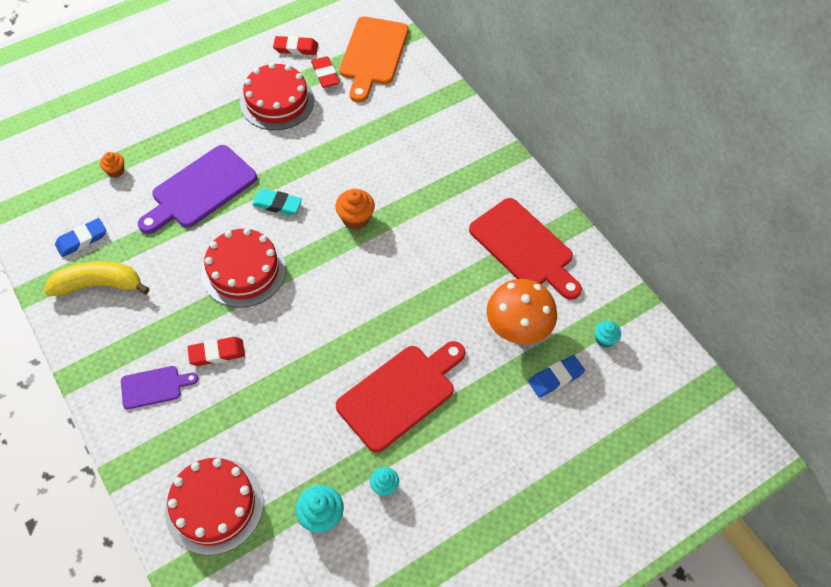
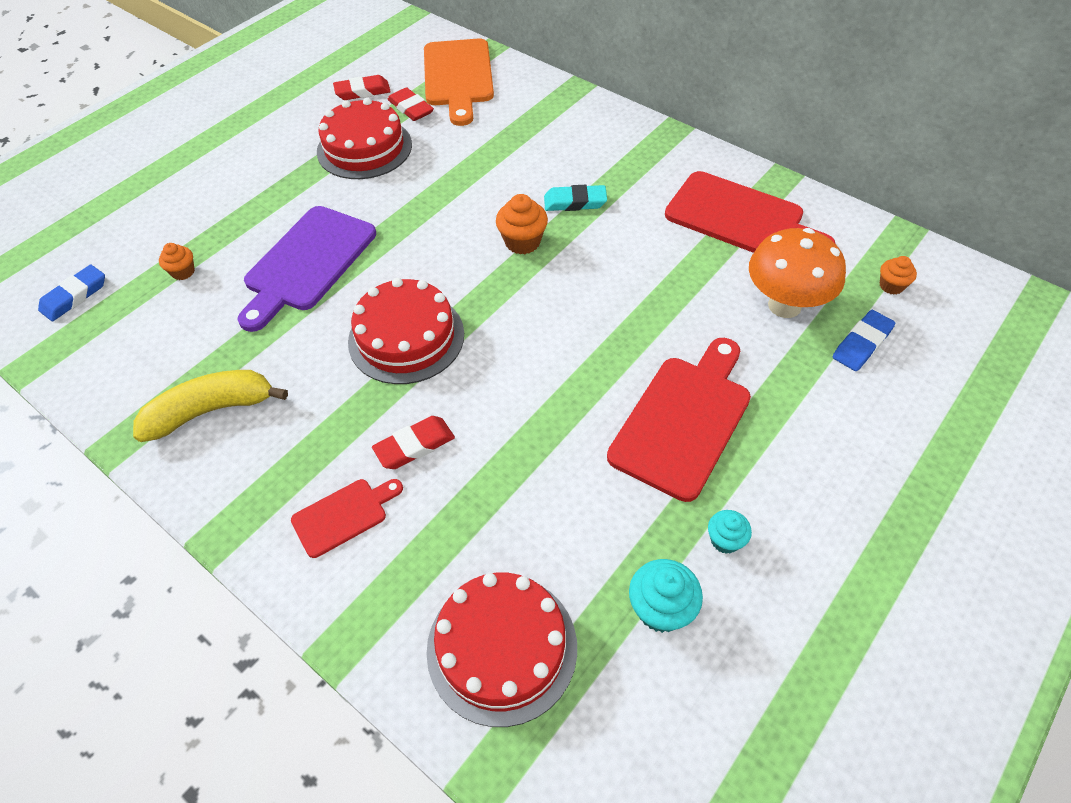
camera: 15 degrees left, 5 degrees down
blue eraser [55,218,106,257] -> blue eraser moved to [38,264,105,321]
purple cutting board [121,366,198,409] -> red cutting board [291,479,403,558]
turquoise eraser [252,189,302,215] -> turquoise eraser moved to [544,185,607,211]
turquoise cupcake [595,321,621,348] -> orange cupcake [880,256,917,295]

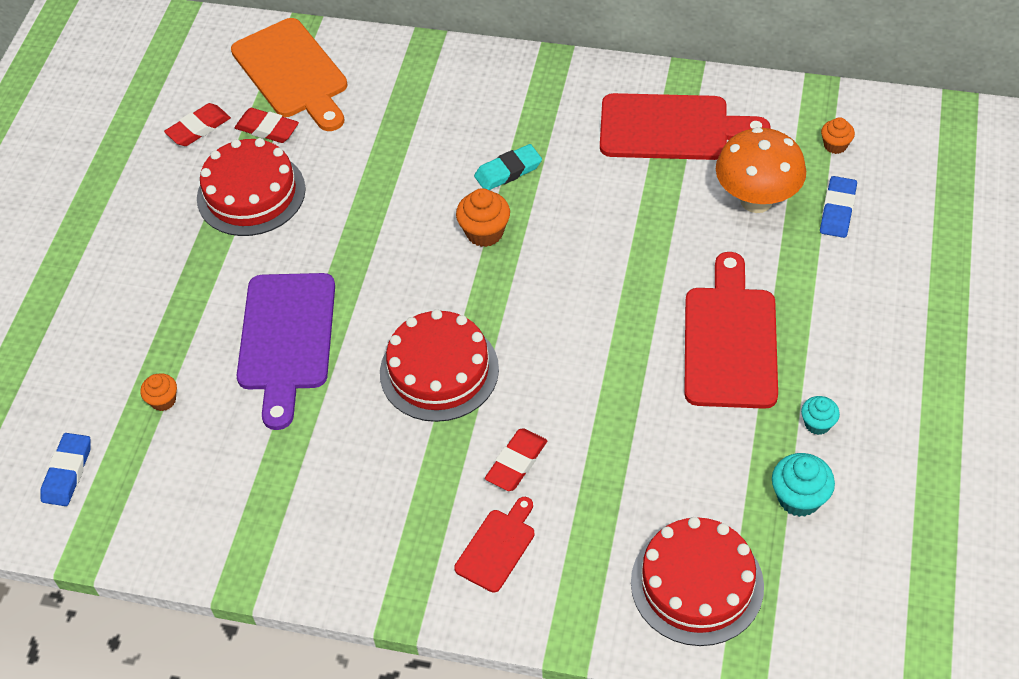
camera: 25 degrees left, 0 degrees up
yellow banana [133,370,288,442] -> none

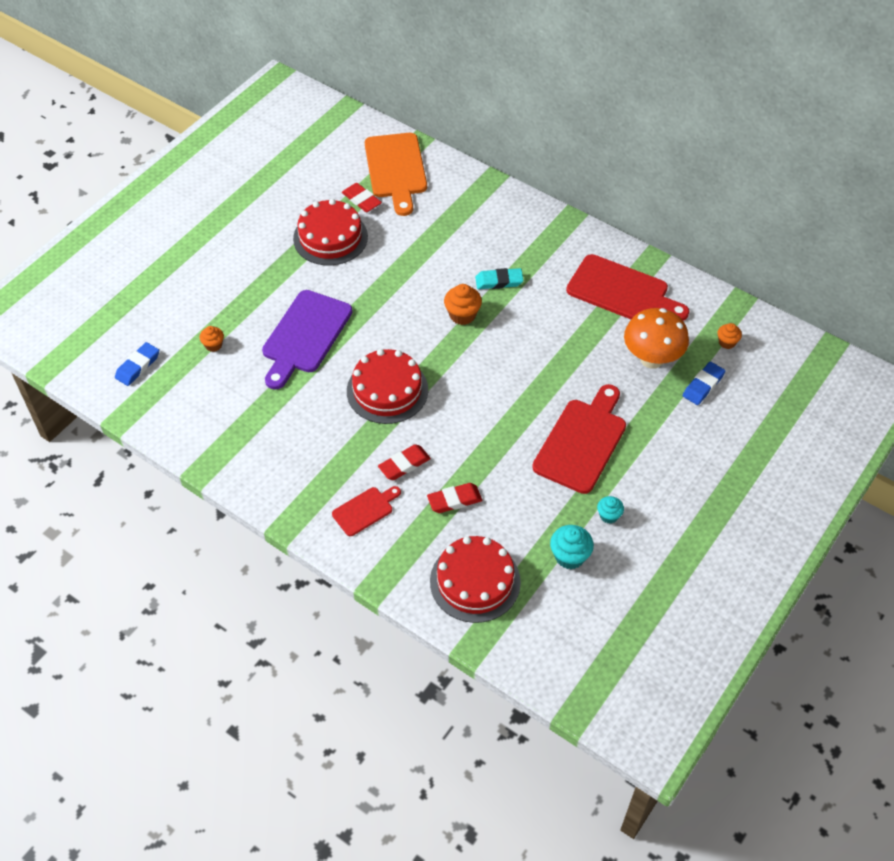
camera: 20 degrees right, 0 degrees up
red eraser [164,103,231,146] -> red eraser moved to [427,483,482,513]

